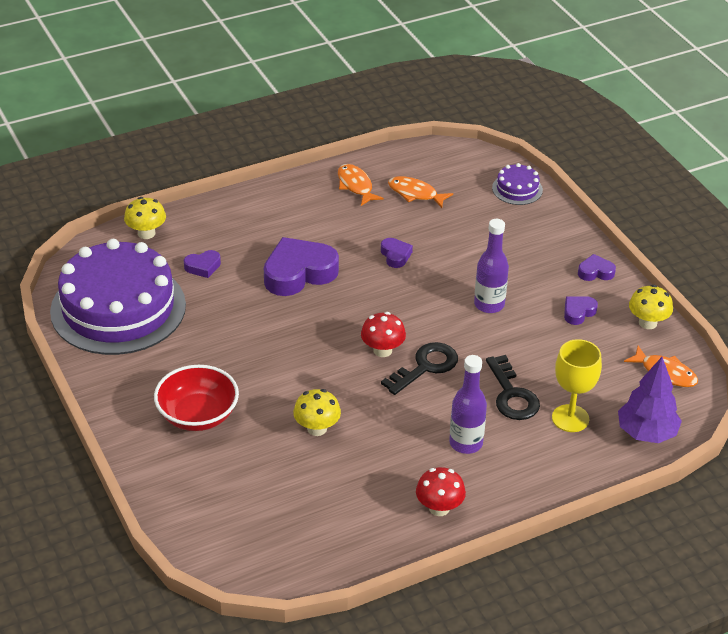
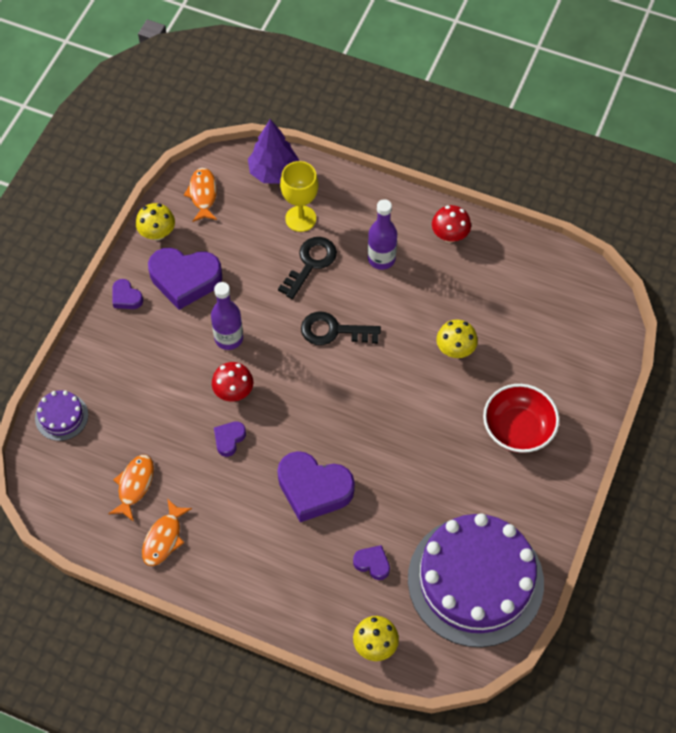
camera: 130 degrees left, 20 degrees up
red mushroom [361,312,406,357] -> red mushroom moved to [212,362,253,402]
orange fish [388,176,453,208] -> orange fish turned 150 degrees counterclockwise [108,455,154,521]
purple heart [564,296,598,325] -> purple heart [148,248,222,310], size x2.09

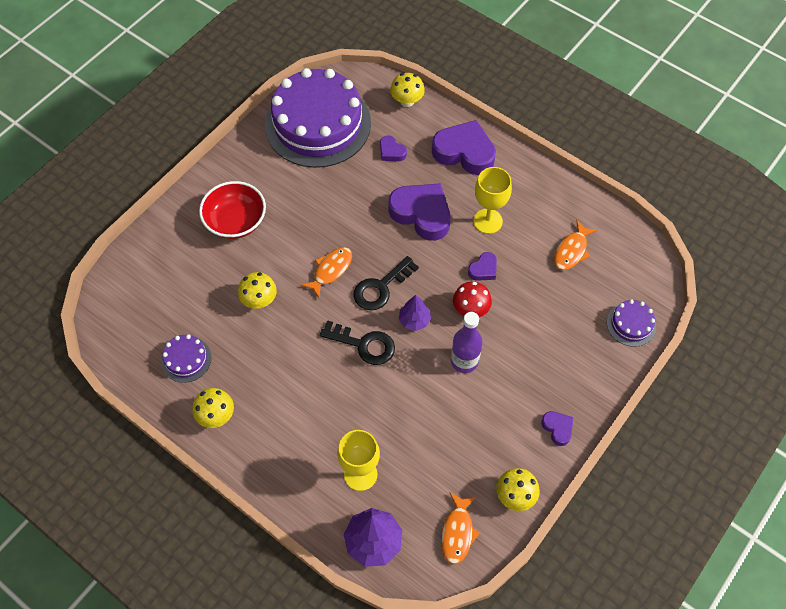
camera: 165 degrees left, 0 degrees up
orange fish [142,499,192,566] -> orange fish moved to [301,247,352,298]
purple heart [148,248,222,310] -> purple heart moved to [432,120,496,175]
black key [278,237,337,299] -> black key moved to [353,256,419,310]
purple bottle [368,199,397,270] -> none
red mushroom [432,205,471,243] -> yellow mushroom [192,388,234,428]
none -> purple cake [161,335,212,383]
none -> purple tree [399,295,431,331]
none -> yellow goblet [473,167,512,234]

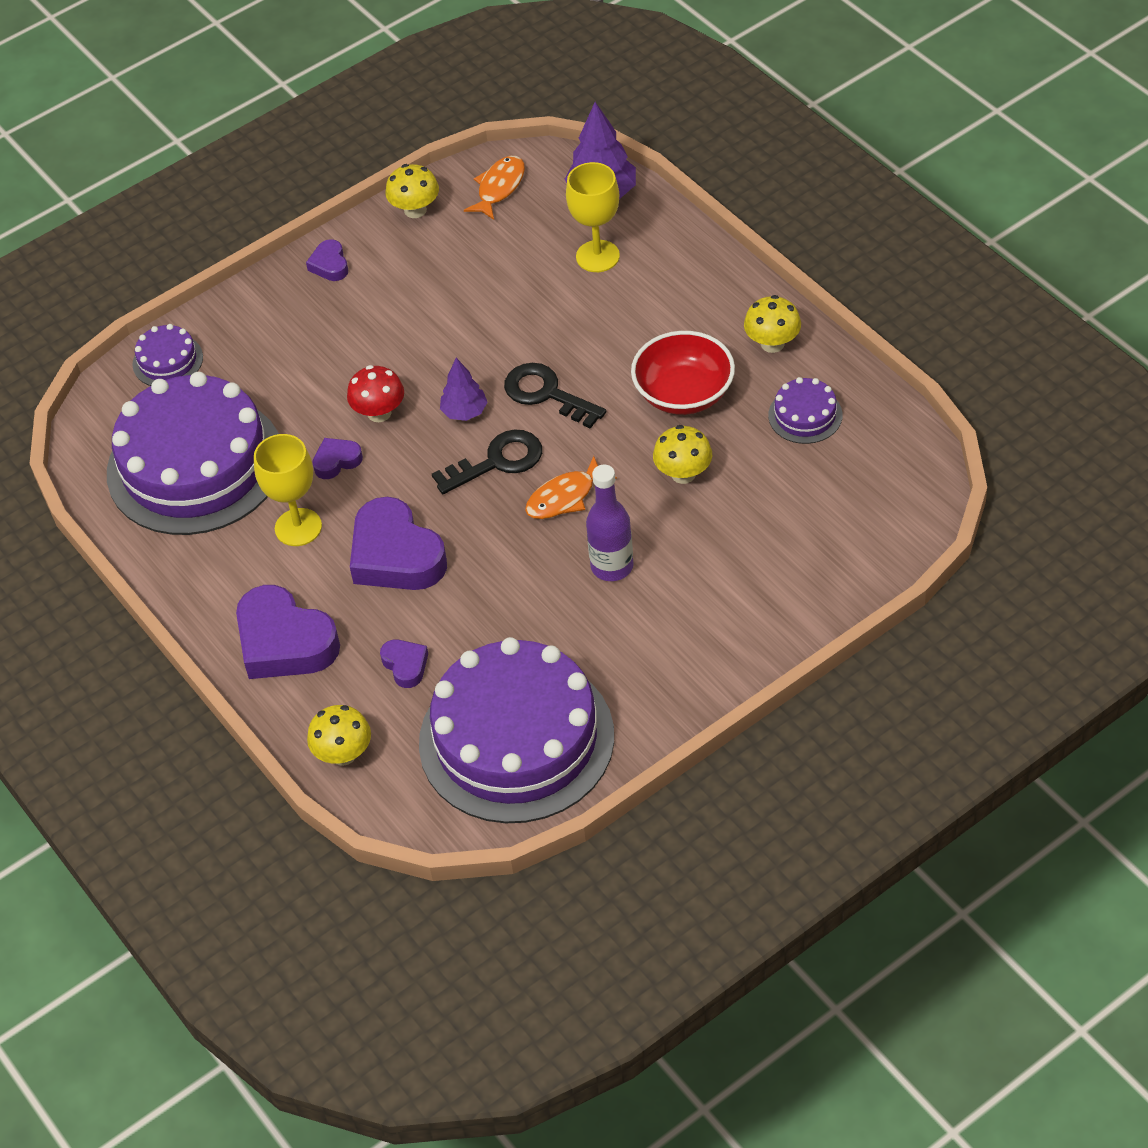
camera: 160 degrees left, 10 degrees down
red bowl [199,181,266,239] -> red bowl moved to [631,331,735,415]
purple bottle [451,312,482,373] -> purple bottle moved to [586,464,634,581]
orange fish [554,220,597,270] -> purple cake [107,372,279,535]

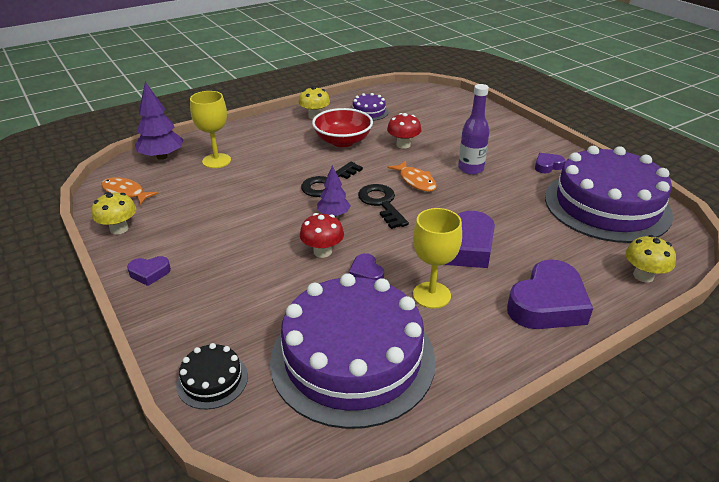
camera: 90 degrees left, 15 degrees down
purple cake [132,324,203,386] -> black cake [176,343,248,409]
purple heart [380,640,428,688] -> purple heart moved to [535,153,565,173]
yellow mushroom [653,425,712,484] -> red mushroom [387,113,421,149]

